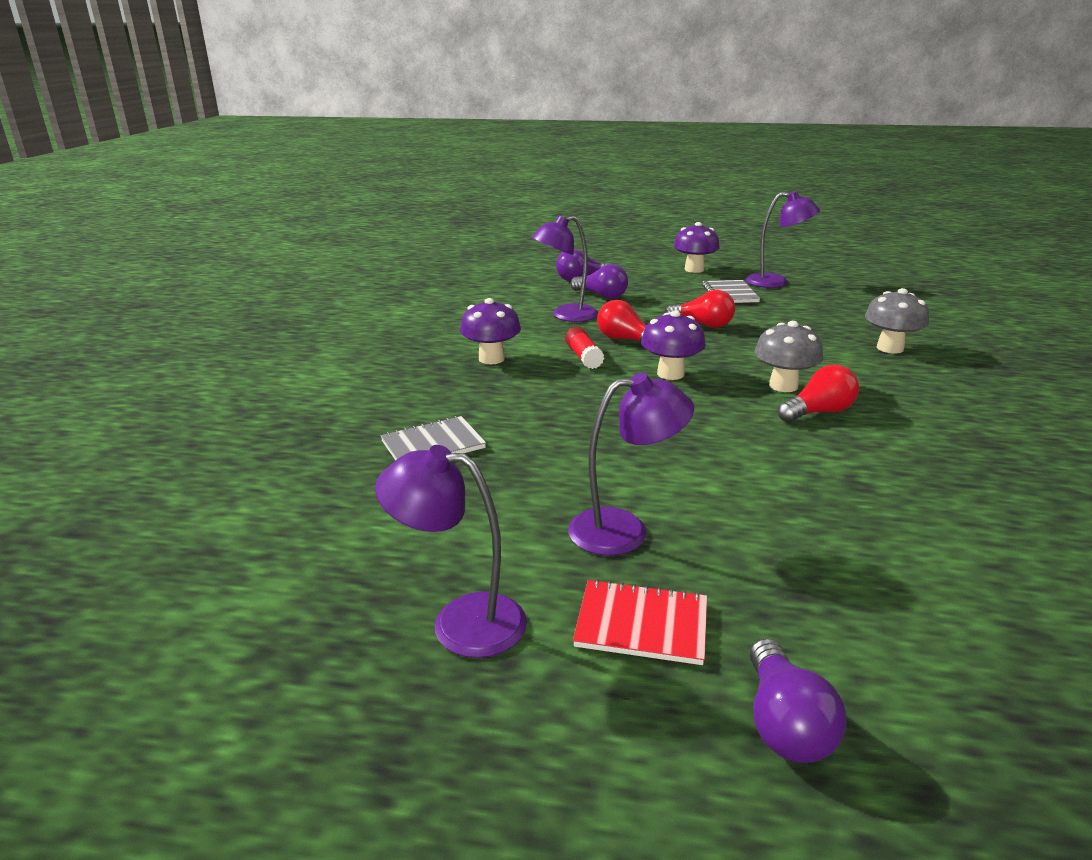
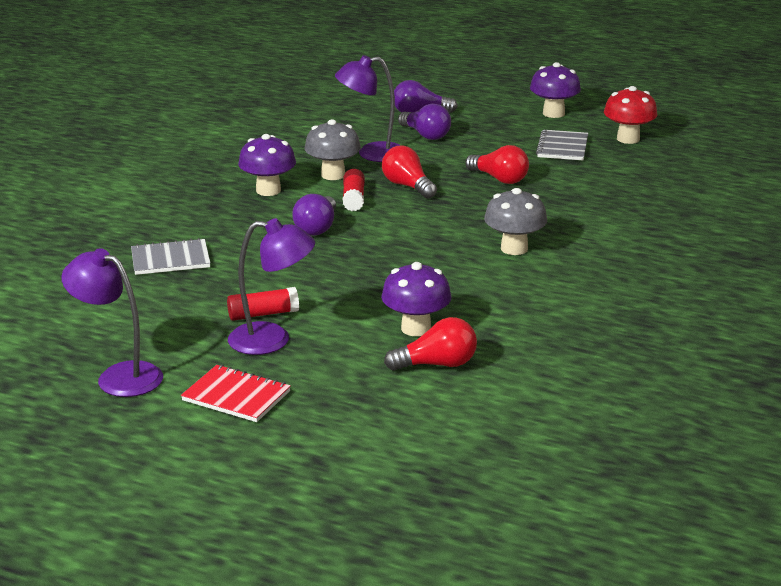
camera: 15 degrees right, 0 degrees up
purple mushroom [641,311,706,380] -> purple mushroom moved to [381,262,452,336]
purple lamp [746,191,820,288] -> red mushroom [604,86,658,144]
purple light bulb [750,638,846,763] -> purple light bulb moved to [292,194,336,236]
red light bulb [778,365,859,422] -> red light bulb moved to [384,317,477,371]
grey mushroom [865,288,929,354] -> grey mushroom moved to [305,119,361,180]
none -> red glue stick [227,287,299,321]

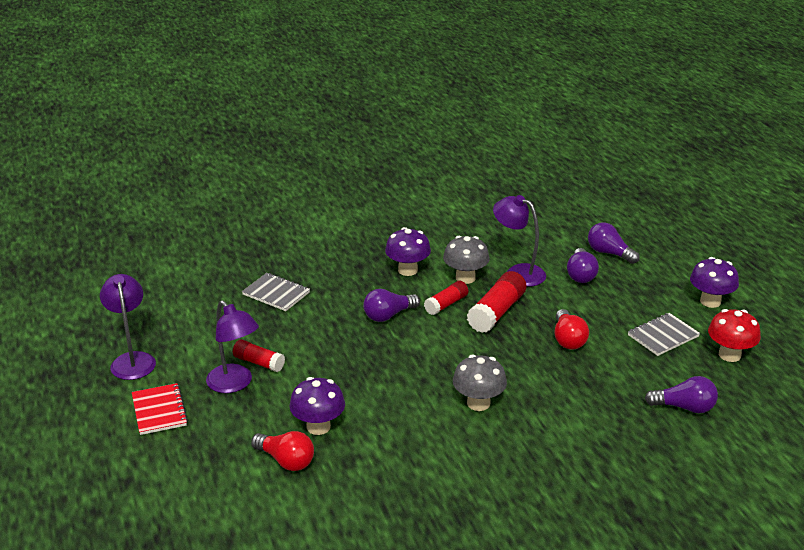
camera: 45 degrees right, 5 degrees up
red light bulb [382,145,437,199] -> red glue stick [467,271,526,333]
none -> purple light bulb [645,376,718,413]

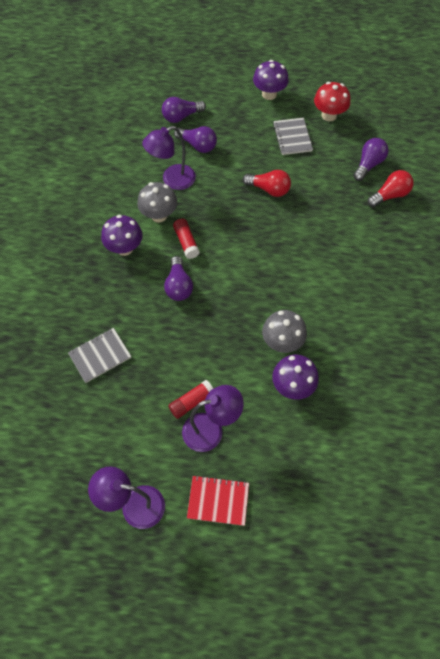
camera: 65 degrees left, 30 degrees up
red light bulb [251,431,314,471] -> red light bulb moved to [368,170,414,207]
grey mushroom [453,354,507,411] -> grey mushroom moved to [262,310,307,353]
red glue stick [467,271,526,333] -> none

